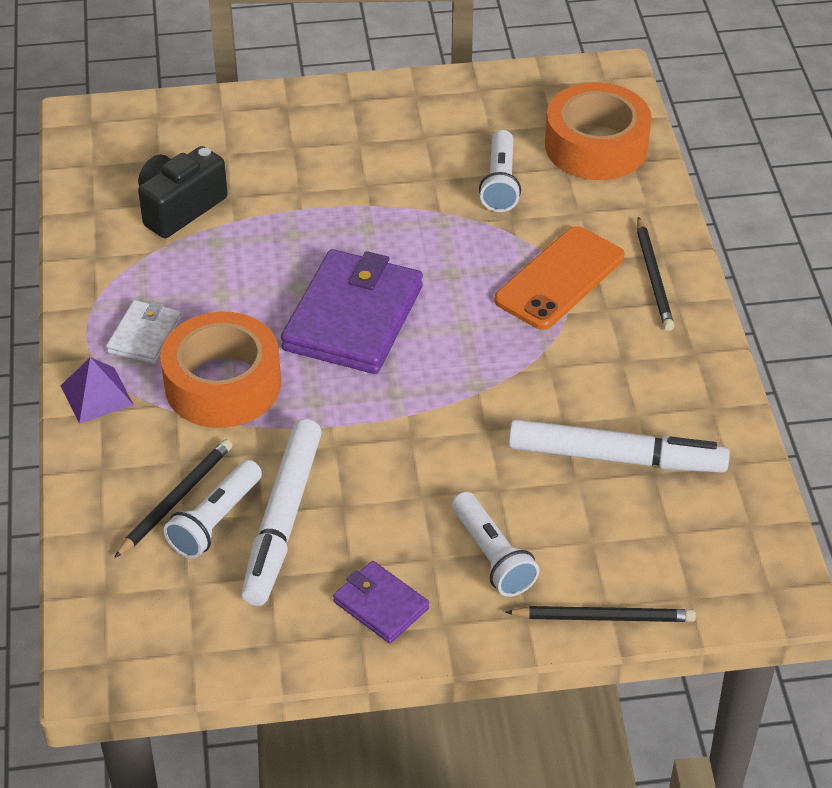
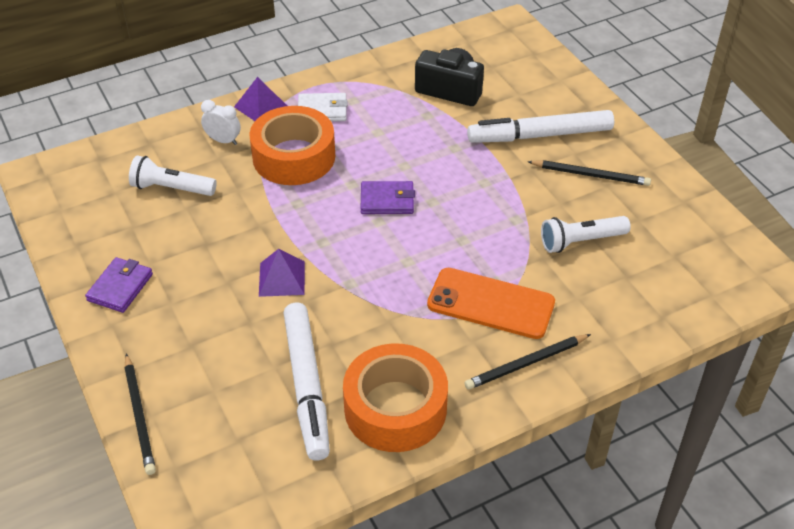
camera: 70 degrees right, 0 degrees up
black pencil [114,439,232,558] -> black pencil moved to [527,160,651,186]
white marker [241,419,322,606] -> white marker moved to [467,110,614,143]
purple wallet [281,249,423,374] -> purple wallet [361,181,415,214], size x0.51
white flashlight [452,492,540,597] -> none
orange tape [545,82,651,180] -> orange tape moved to [343,343,448,452]
none -> white clock [201,100,241,145]
none -> purple pyramid [259,249,305,297]

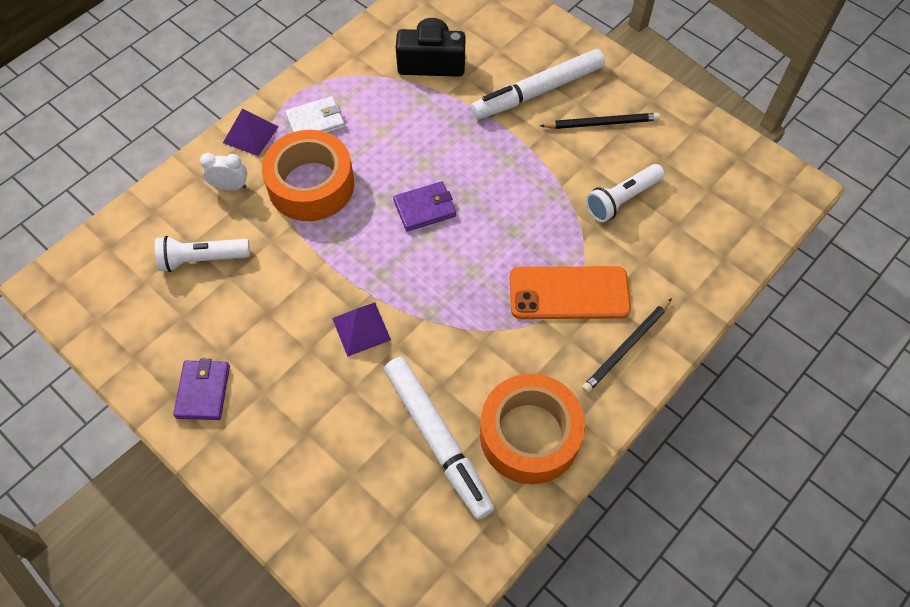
camera: 20 degrees left, 15 degrees up
black pencil [124,353,156,475] -> none

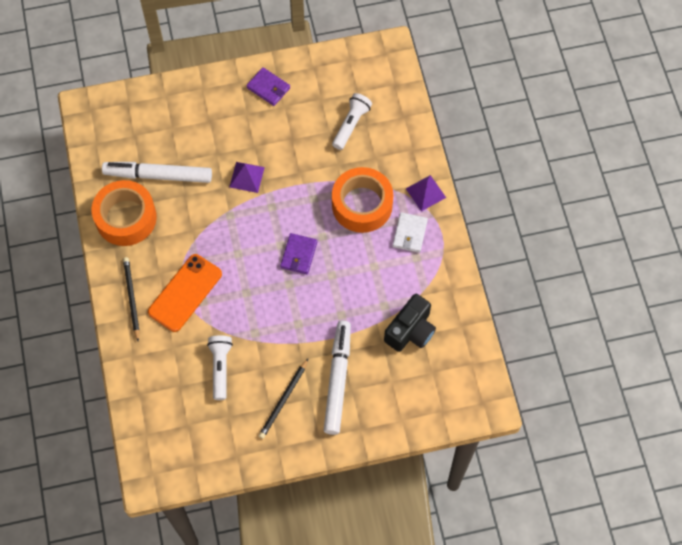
camera: 125 degrees right, 5 degrees up
white clock [200,153,247,191] -> none

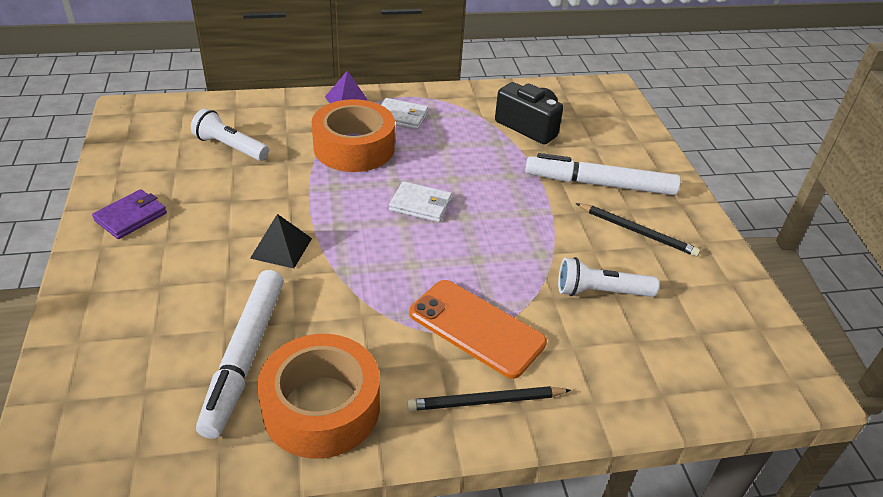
camera: 90 degrees left, 25 degrees down
purple pyramid [229,162,265,193] -> black pyramid [250,214,312,268]
purple wallet [280,233,317,274] -> white wallet [389,181,452,222]

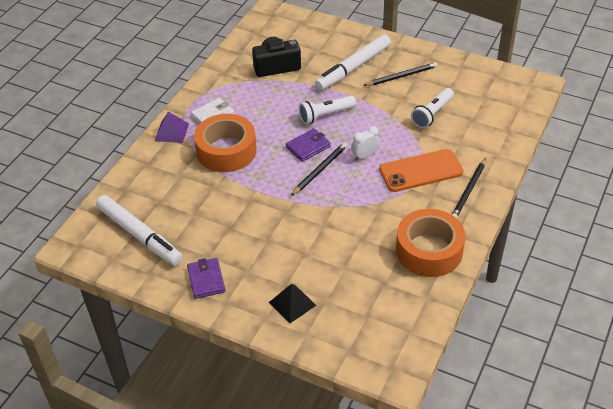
camera: 50 degrees left, 5 degrees up
white flashlight [191,108,269,161] -> white flashlight moved to [299,96,356,124]
white marker [196,270,283,439] -> white marker moved to [96,195,183,266]
black pyramid [250,214,312,268] -> black pyramid moved to [269,284,316,323]
white wallet [389,181,452,222] -> purple wallet [286,128,331,162]
none -> black pencil [291,142,347,196]
none -> white clock [351,126,380,161]

